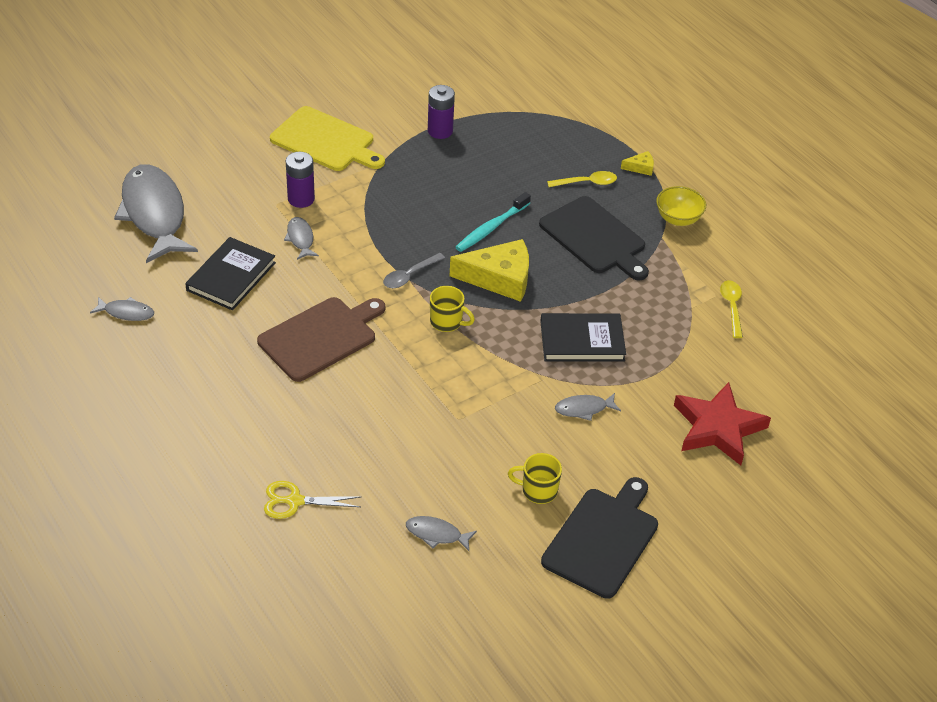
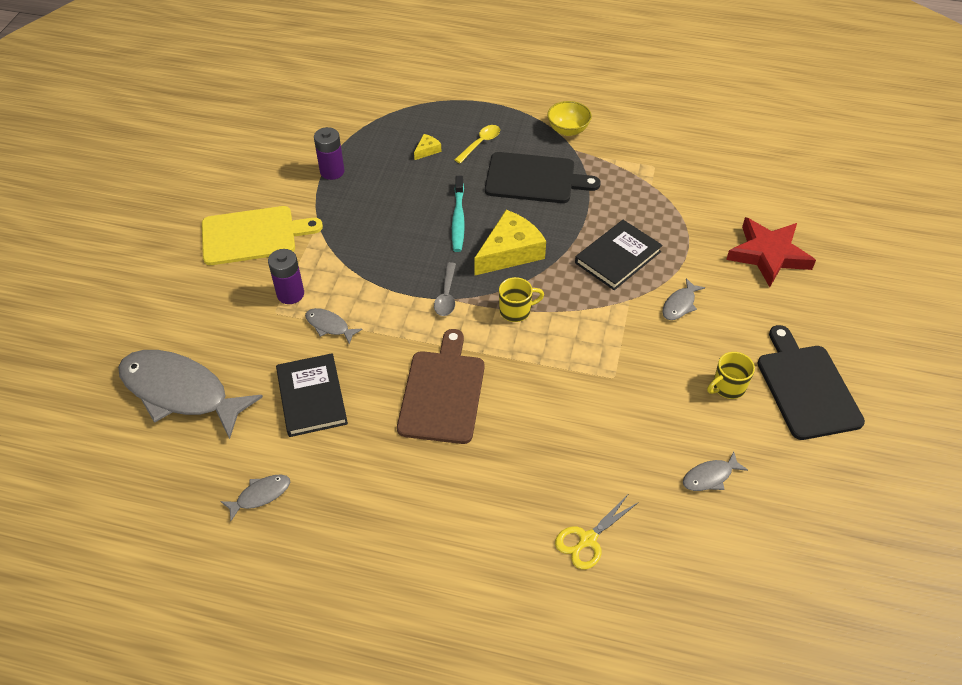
camera: 40 degrees left, 5 degrees up
yellow cheese [621,151,654,176] -> yellow cheese moved to [414,134,442,160]
yellow spoon [720,280,743,338] -> none

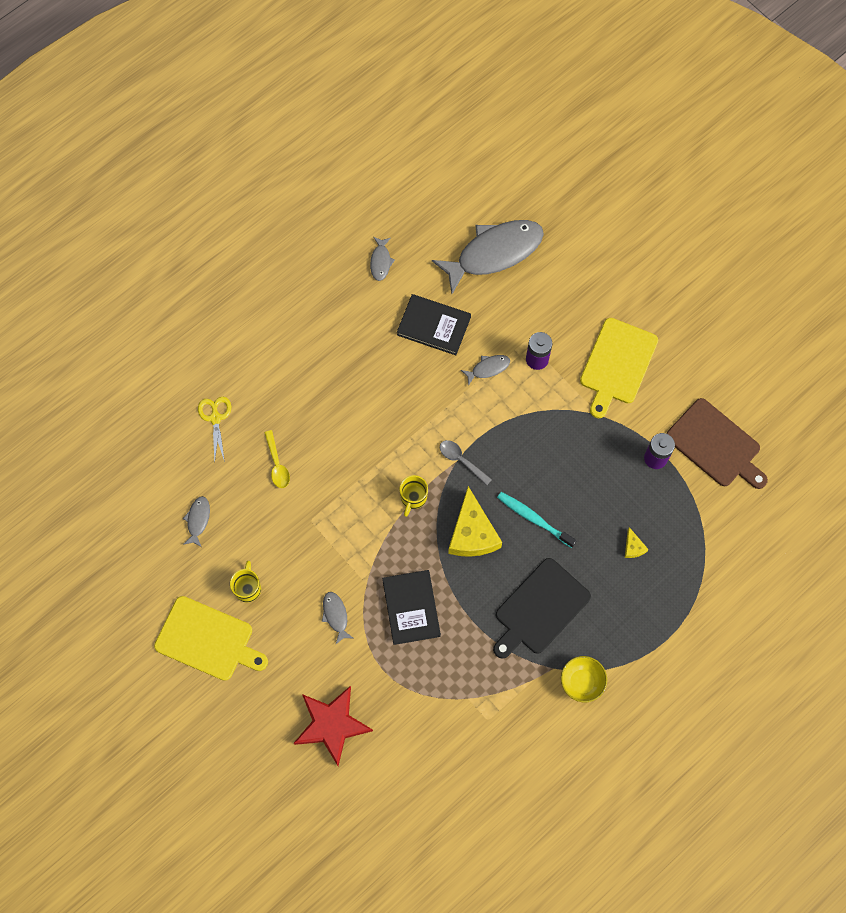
camera: 125 degrees right, 20 degrees up
brown cutting board [397,329,485,444] -> brown cutting board moved to [666,398,768,489]
yellow spoon [454,125,500,163] -> yellow spoon moved to [264,430,290,488]
black cutting board [758,325,865,440] -> yellow cutting board [154,596,268,681]

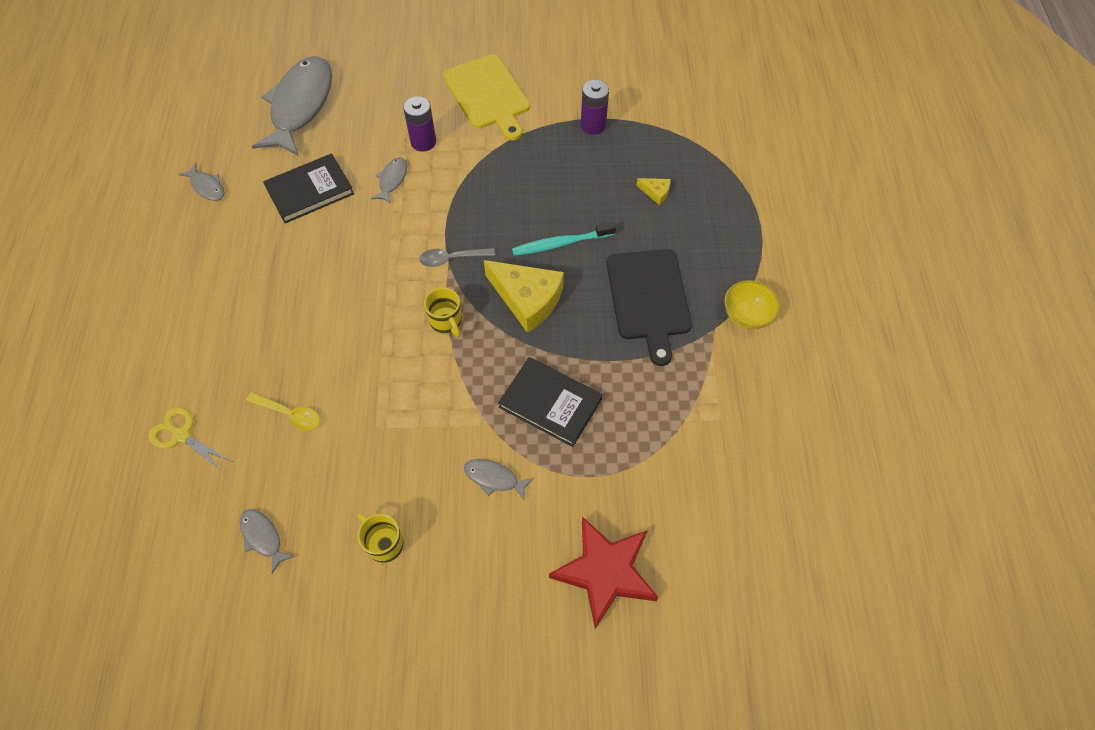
camera: 50 degrees left, 10 degrees down
yellow cutting board [154,596,268,681] -> none
brown cutting board [666,398,768,489] -> none

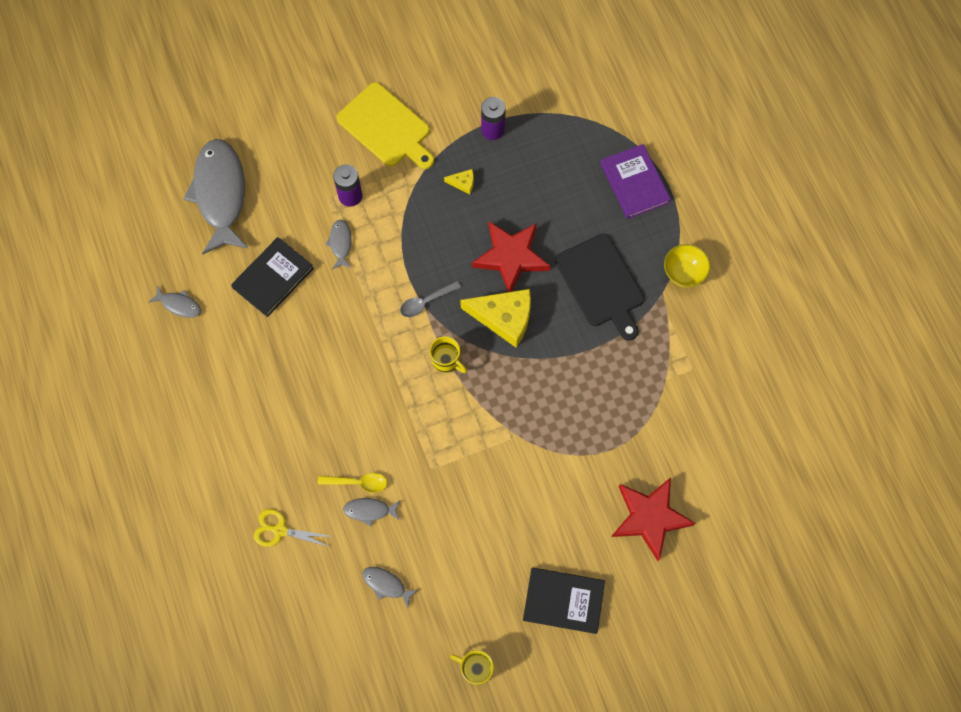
camera: 20 degrees left, 10 degrees up
yellow mug [357,513,404,563] -> yellow mug moved to [450,650,494,685]
grey fish [464,459,534,500] -> grey fish moved to [343,498,400,527]
black book [498,357,602,447] -> black book moved to [523,567,605,634]
turquoise toothbrush [512,222,616,256] -> red star [472,221,550,292]
yellow cheese [636,178,671,205] -> yellow cheese moved to [444,169,474,194]
none -> purple book [600,144,671,219]

